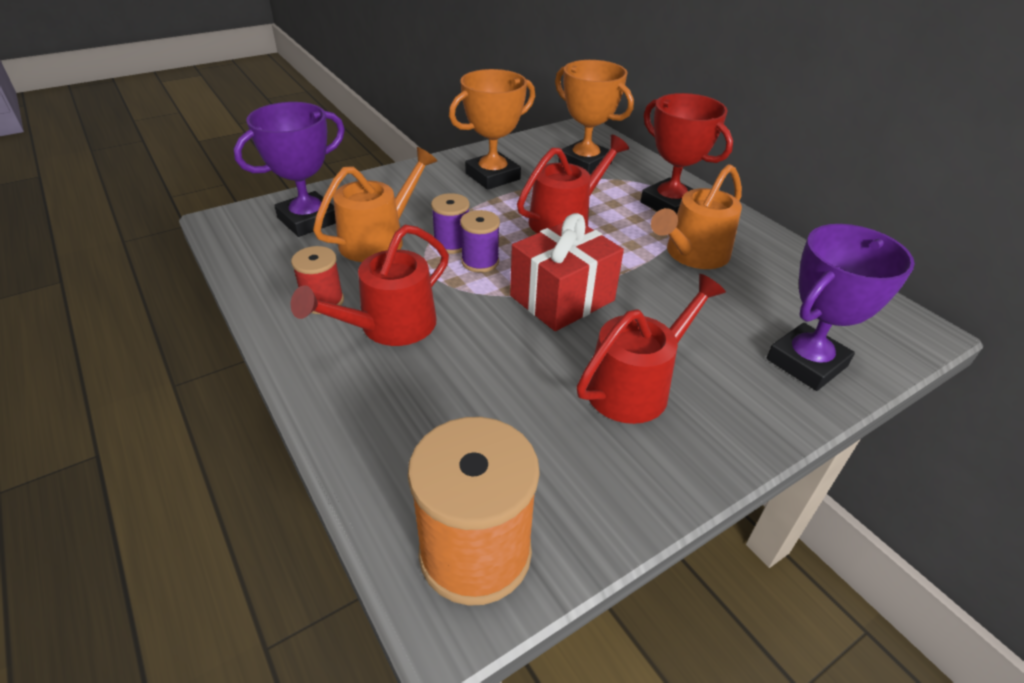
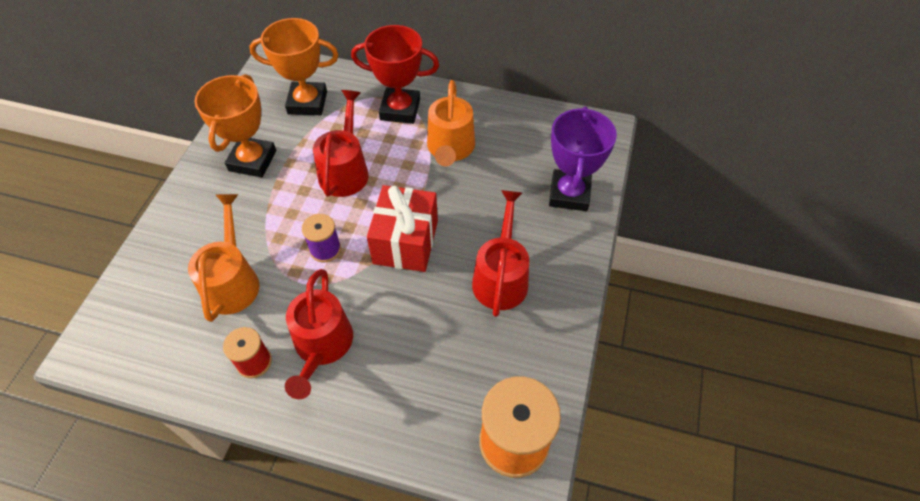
camera: 40 degrees left, 15 degrees up
purple trophy [234,102,345,237] -> none
purple spool [431,193,470,254] -> none

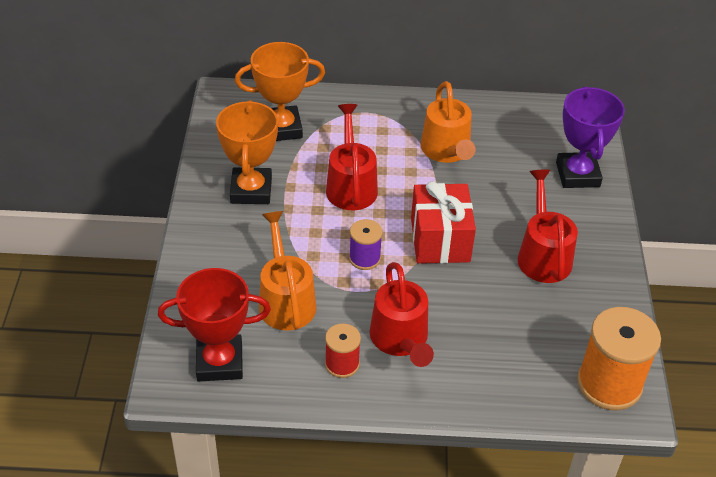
camera: 15 degrees left, 10 degrees down
red trophy [351,25,439,124] -> red trophy moved to [158,268,271,382]

